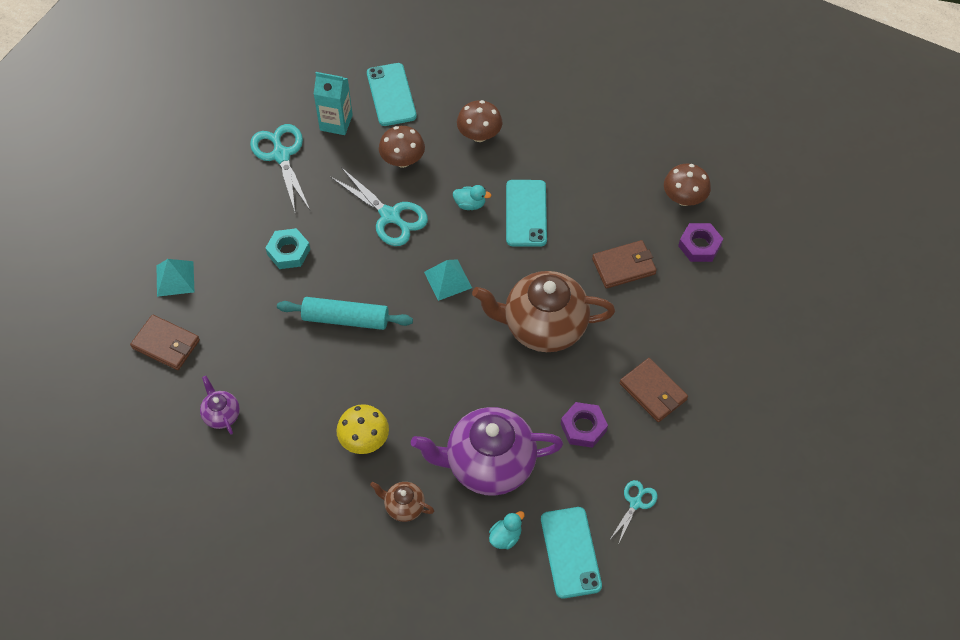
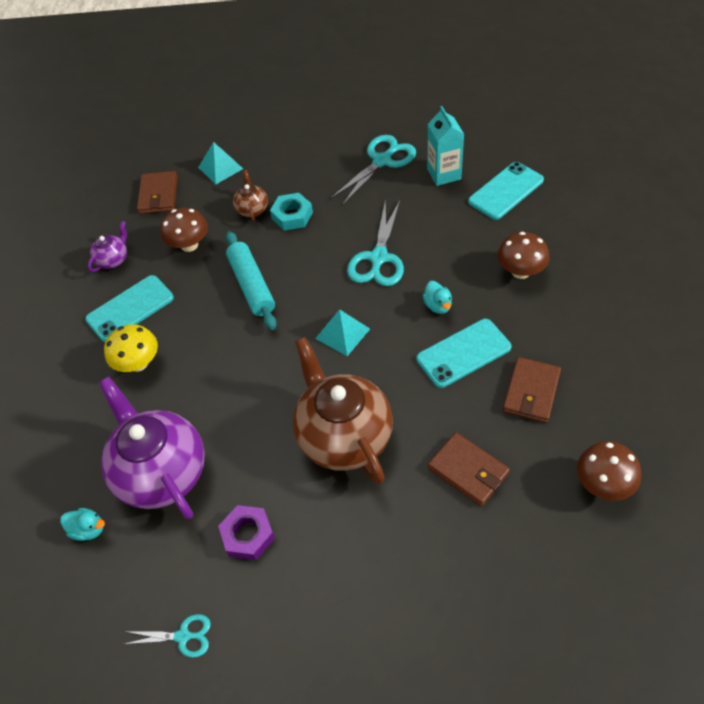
camera: 65 degrees right, 5 degrees down
brown teapot [370,482,434,522] -> brown teapot moved to [233,170,268,221]
brown mushroom [379,126,425,168] -> brown mushroom moved to [160,208,208,252]
turquoise phone [541,507,602,599] -> turquoise phone moved to [85,275,174,342]
brown wallet [620,358,688,422] -> brown wallet moved to [503,357,561,423]
purple nut [678,223,723,262] -> none

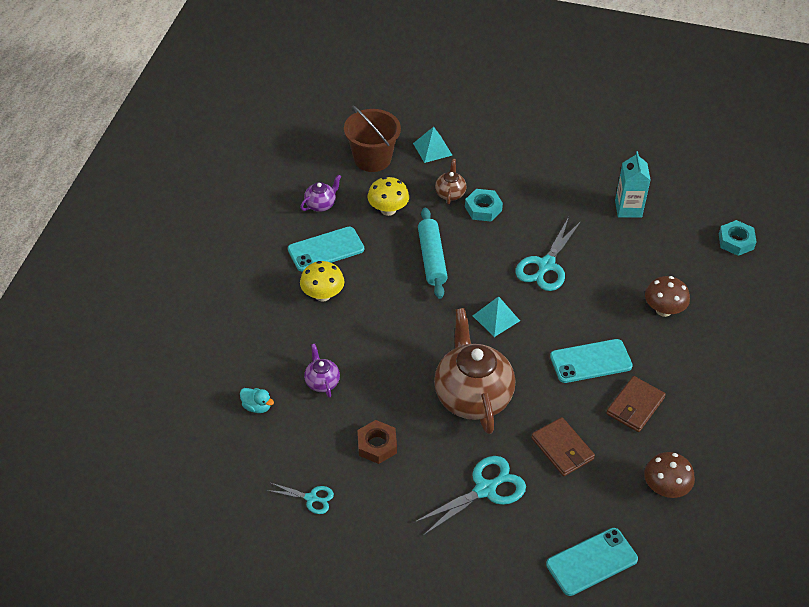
camera: 10 degrees right, 5 degrees down
purple teapot [99,377,205,519] -> purple teapot [304,344,340,398], size x0.45
brown wallet [137,171,178,214] -> brown bucket [344,106,401,172]
brown mushroom [160,208,208,252] -> yellow mushroom [368,177,409,216]
purple nut [218,505,275,560] -> brown nut [357,420,397,464]
turquoise scissors [330,135,416,206] -> turquoise scissors moved to [413,456,526,536]
turquoise duck [423,281,452,314] -> none
turquoise phone [468,162,544,220] -> turquoise phone moved to [546,528,638,596]
none -> turquoise nut [719,220,756,256]

